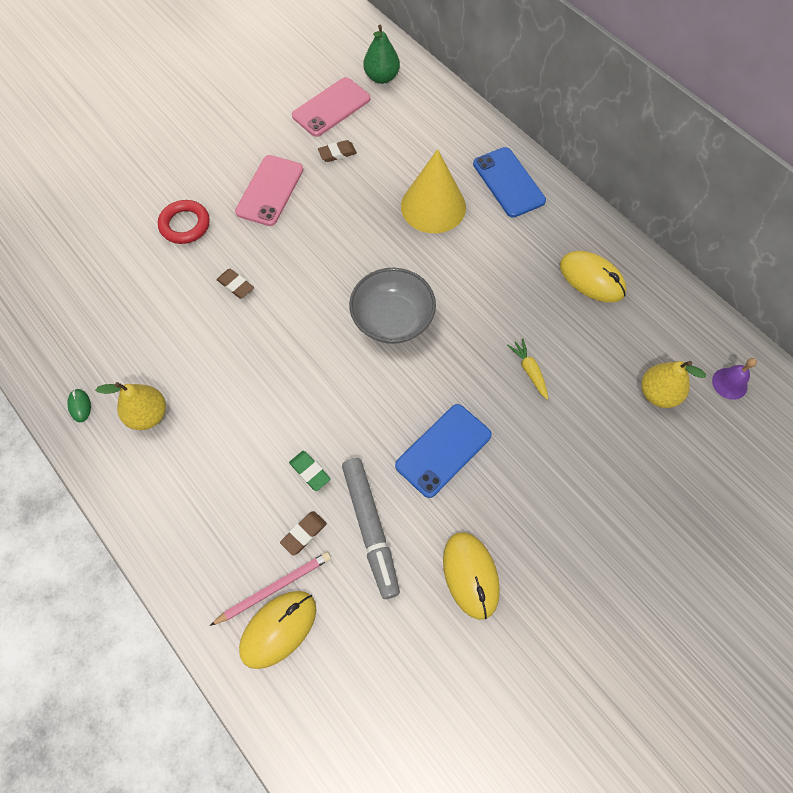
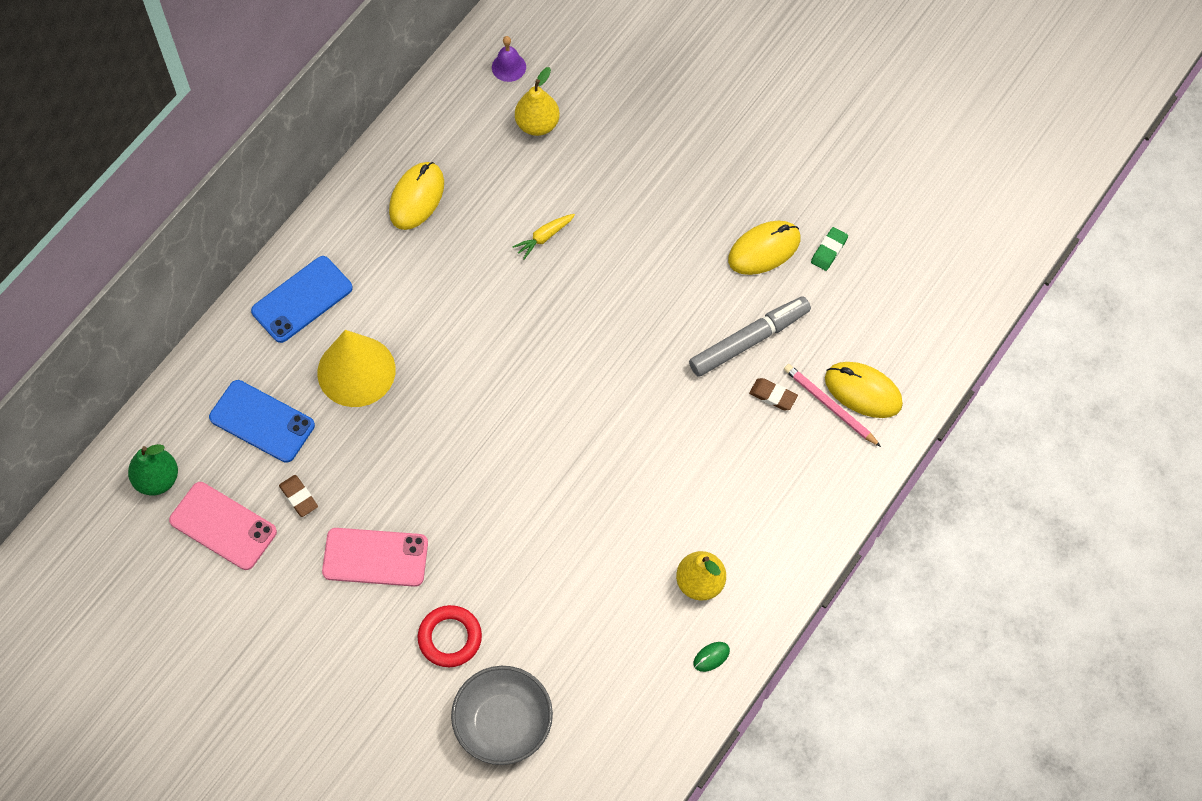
camera: 105 degrees left, 0 degrees up
brown eraser [216,269,254,299] -> none
green eraser [289,451,331,491] -> green eraser moved to [811,227,848,271]
grey bowl [349,268,436,344] -> grey bowl moved to [451,666,553,765]
blue phone [395,404,492,498] -> blue phone moved to [209,380,315,463]

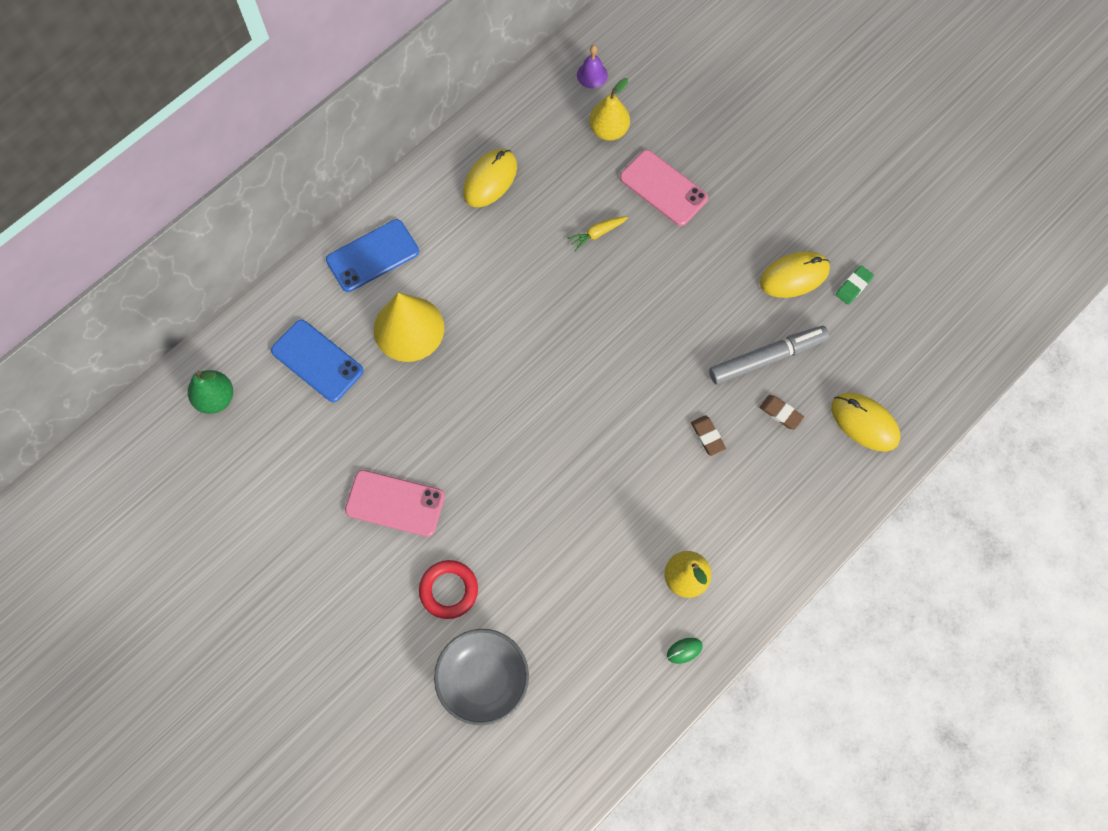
camera: 10 degrees right, 5 degrees up
pink phone [169,482,277,570] -> pink phone moved to [620,150,708,226]
brown eraser [279,475,318,517] -> brown eraser moved to [691,415,726,456]
pink pencil [784,364,881,447] -> none

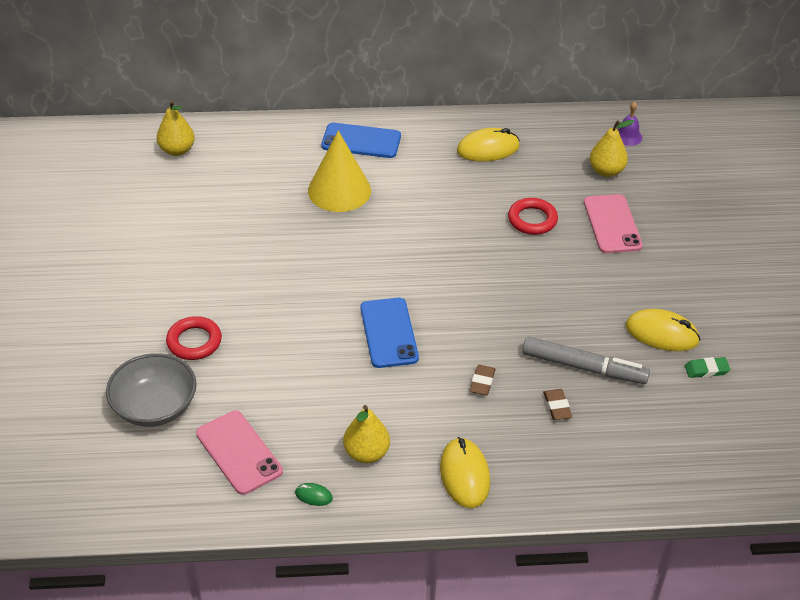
camera: 40 degrees right, 25 degrees down
green pear [188,370,233,414] -> yellow pear [157,101,195,156]
blue phone [271,320,363,402] -> blue phone moved to [360,298,419,368]
pink phone [345,470,445,537] -> pink phone moved to [196,410,283,495]
yellow carrot [567,216,628,251] -> red ring [508,198,558,235]
yellow mouse [831,393,900,451] -> yellow mouse moved to [440,437,490,508]

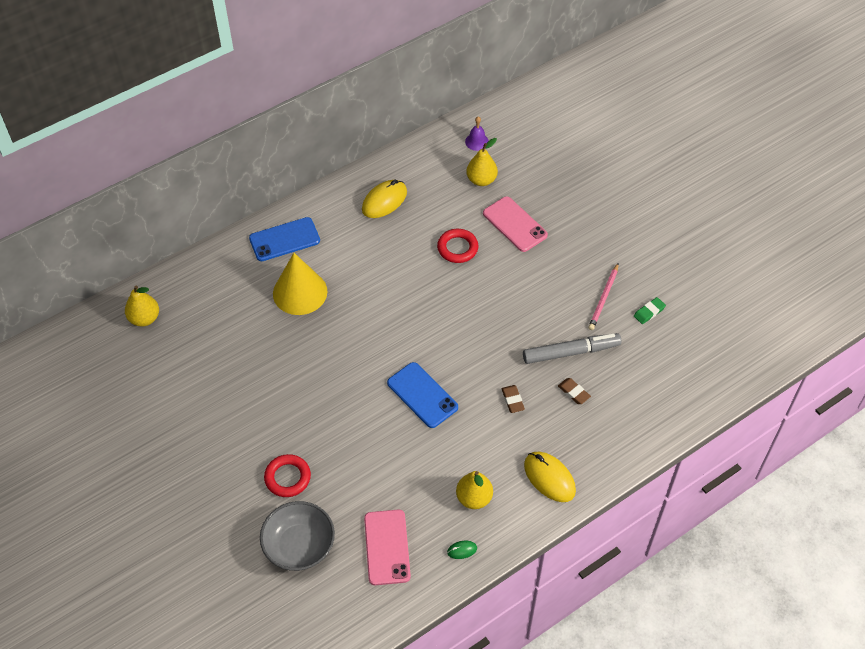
camera: 30 degrees left, 10 degrees up
pink phone [196,410,283,495] -> pink phone turned 60 degrees clockwise [364,510,411,585]
yellow mouse [626,309,701,351] -> pink pencil [588,263,619,330]

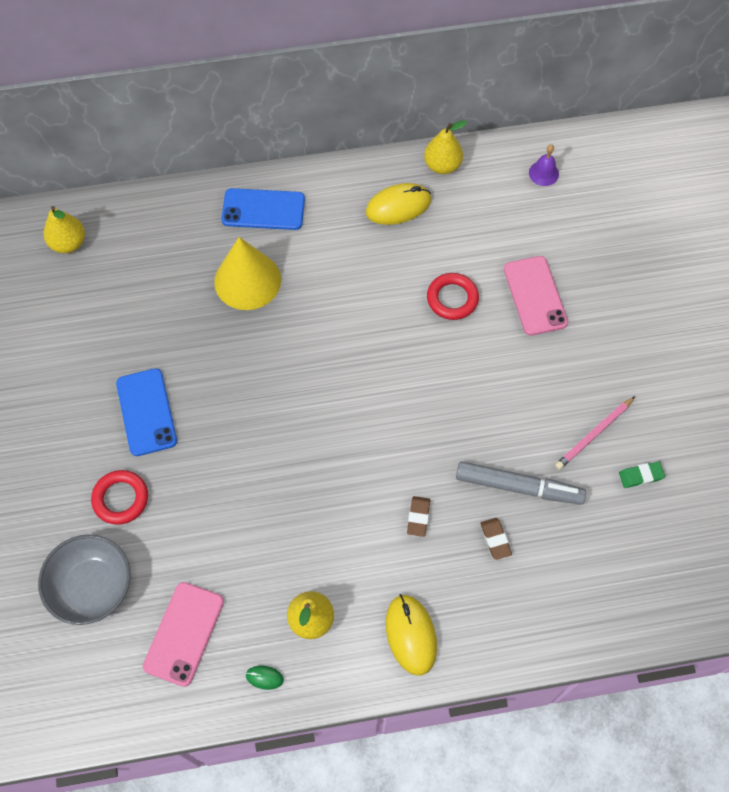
camera: 25 degrees right, 10 degrees up
blue phone [387,362,458,428] -> blue phone moved to [116,368,177,456]
yellow pear [466,138,498,186] -> yellow pear moved to [424,120,467,174]

